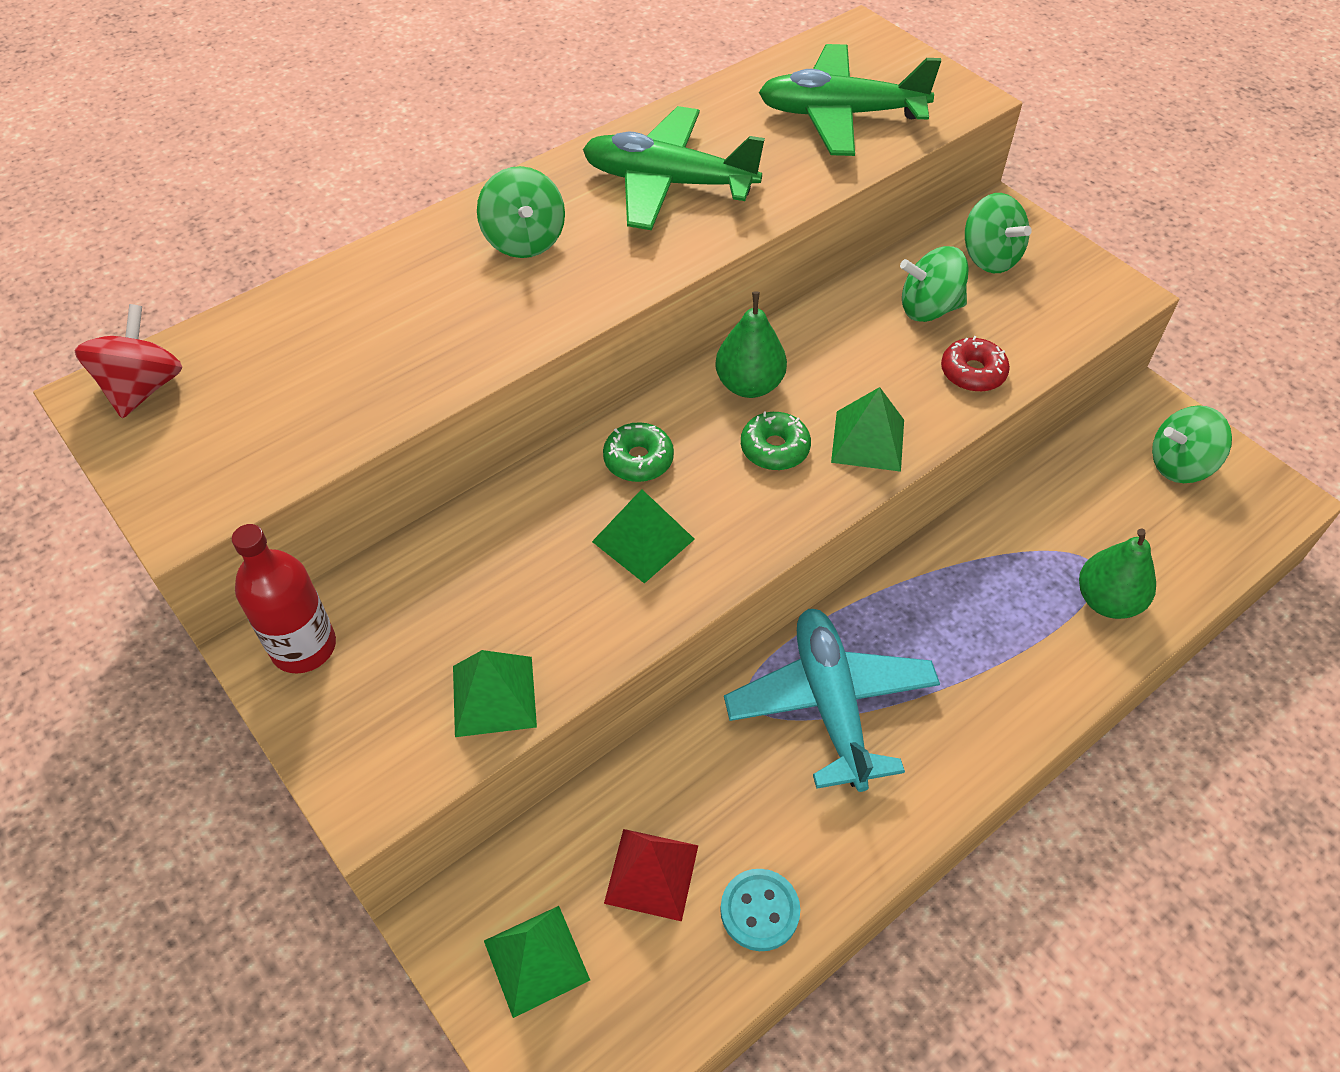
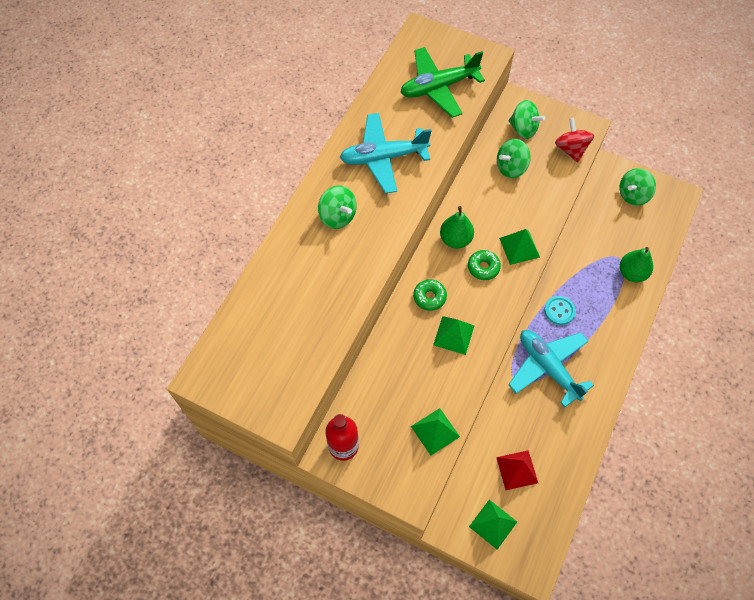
camera: 25 degrees left, 10 degrees up
red spinning top [74,304,182,418] -> red spinning top moved to [555,118,594,162]
green plane [583,106,765,230] -> turquoise plane [340,113,431,194]
turquoise button [720,869,800,951] -> turquoise button moved to [544,296,576,325]
red donut [941,336,1010,392] -> none

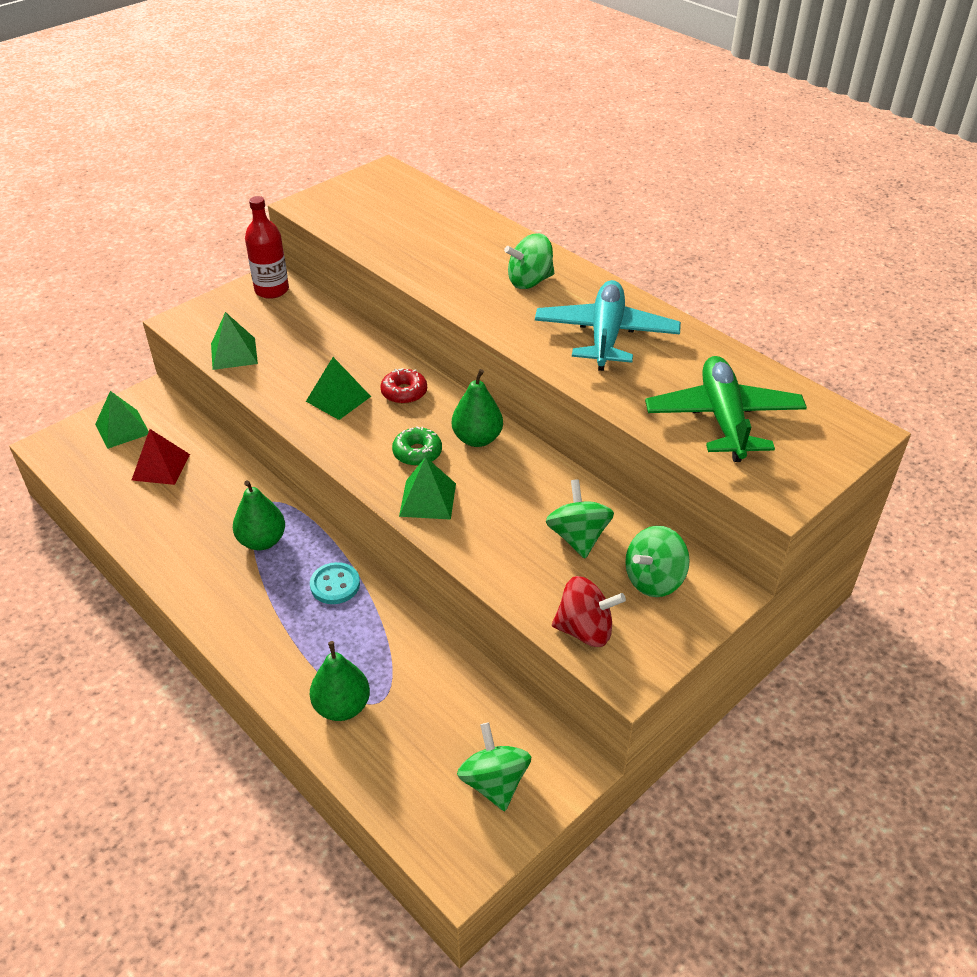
camera: 110 degrees right, 20 degrees down
green donut [413,279,447,311] -> red donut [380,368,427,404]
turquoise plane [508,330,594,407] -> green pear [233,480,285,550]

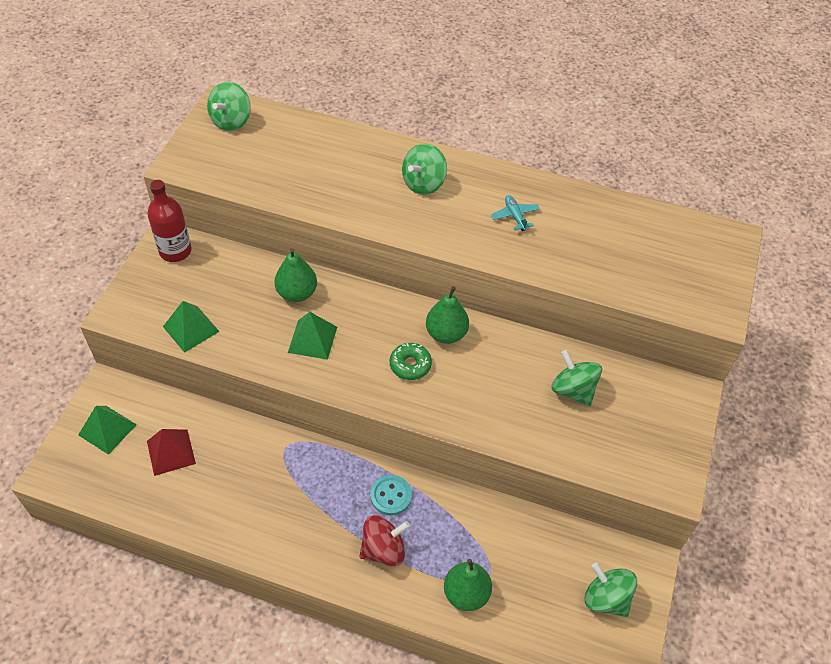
camera: 30 degrees left, 10 degrees up
green pear [233,480,285,550] -> green pear moved to [274,248,317,302]
red donut [380,368,427,404] -> none
green pyramid [399,457,456,520] -> none
turquoise plane [535,280,681,371] -> turquoise plane [491,195,540,231], size x0.43
red spinning top [552,576,626,647] -> red spinning top moved to [359,515,410,566]
green spinning top [625,526,690,597] -> green spinning top moved to [207,82,251,131]
green plane [645,356,807,462] -> none

